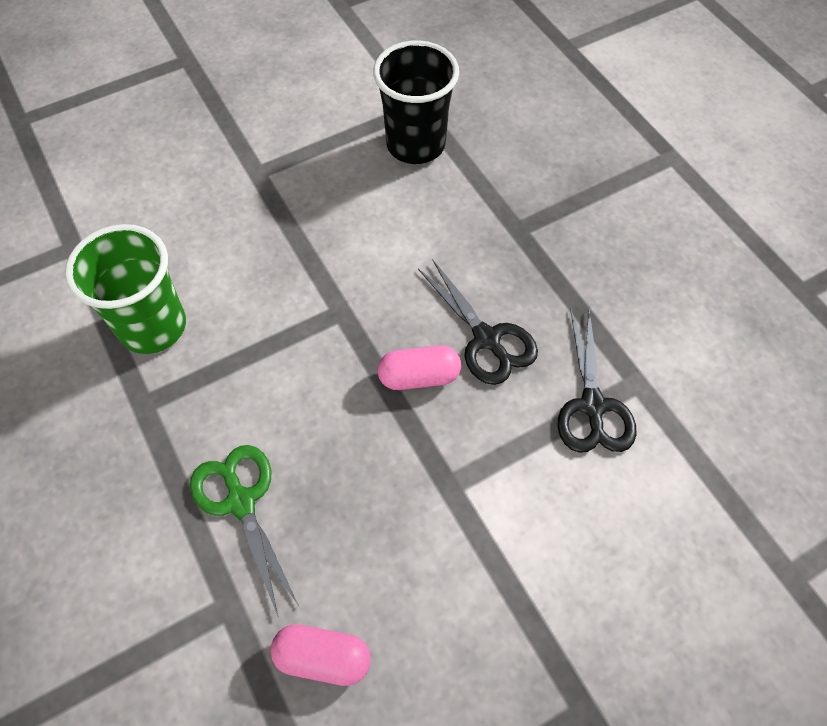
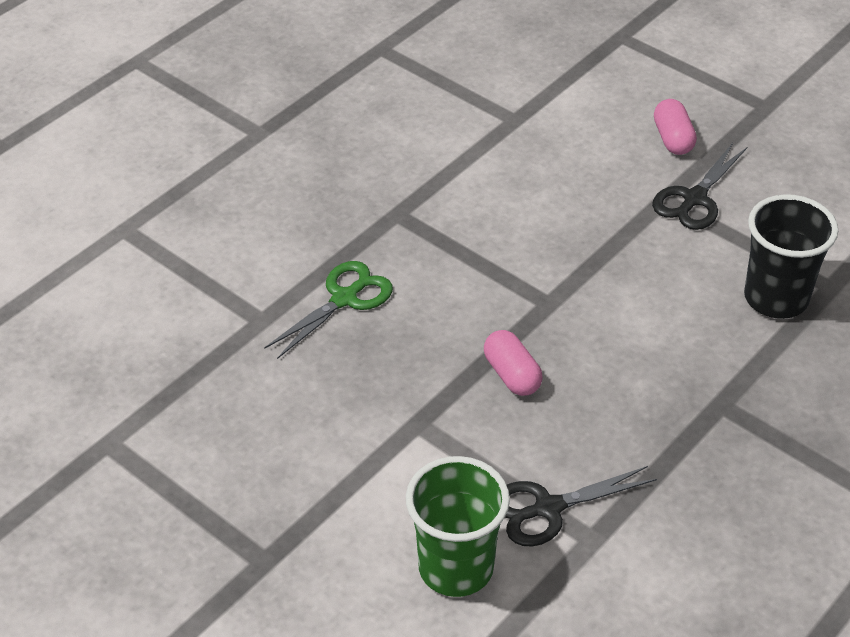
camera: 70 degrees right, 15 degrees down
green cup [65,224,186,354] -> green cup moved to [406,456,510,597]
pink capsule [271,624,371,686] -> pink capsule moved to [654,99,697,155]
black scissors [418,259,538,385] -> black scissors moved to [652,143,747,230]

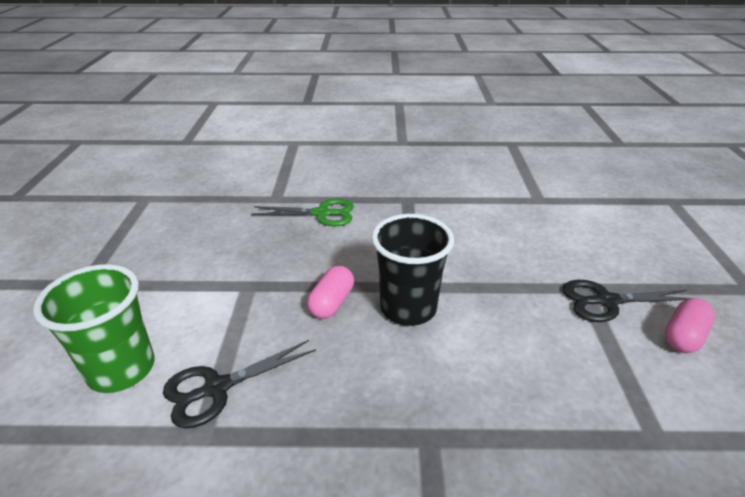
camera: 50 degrees right, 10 degrees down
black scissors [505,466,657,547] -> black scissors turned 60 degrees counterclockwise [163,340,316,429]
pink capsule [654,99,697,155] -> pink capsule moved to [665,298,715,353]
black cup [744,194,838,319] -> black cup moved to [371,214,454,326]

